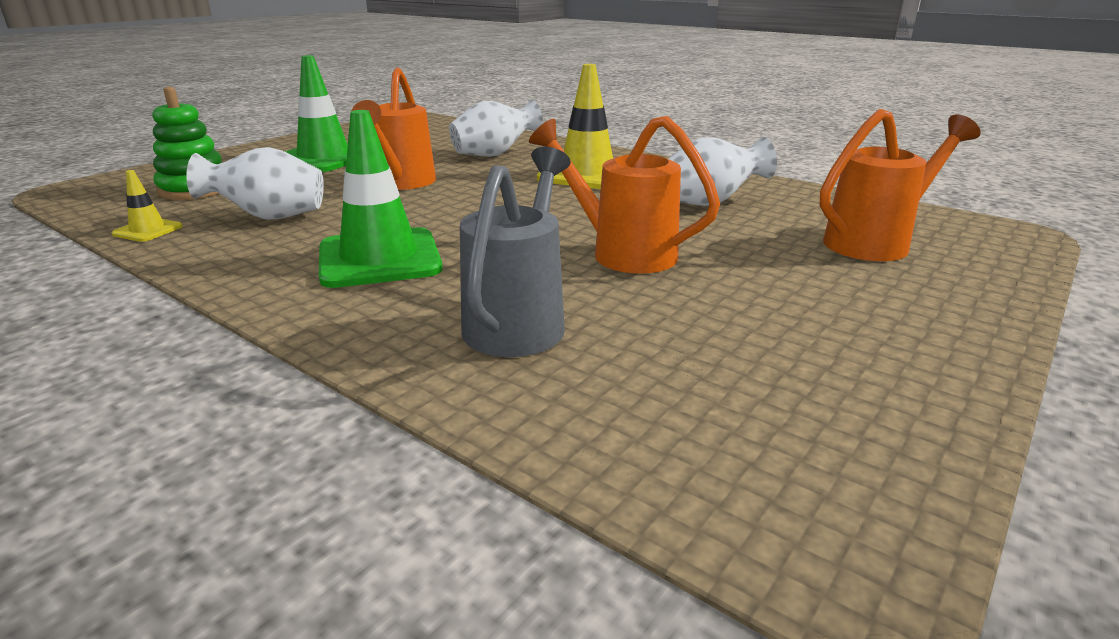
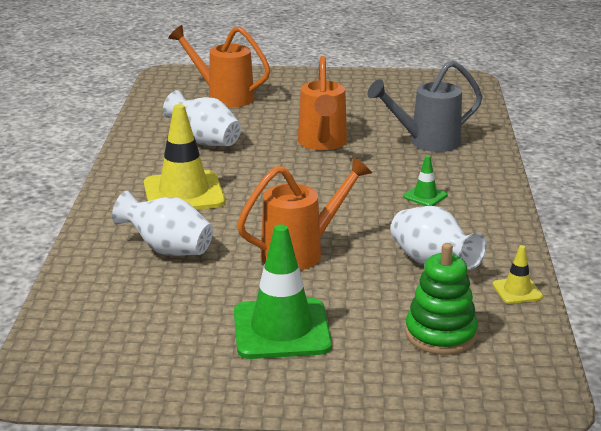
camera: 125 degrees left, 0 degrees up
green traffic cone [319,110,443,288] -> green traffic cone [403,155,448,206], size x0.47

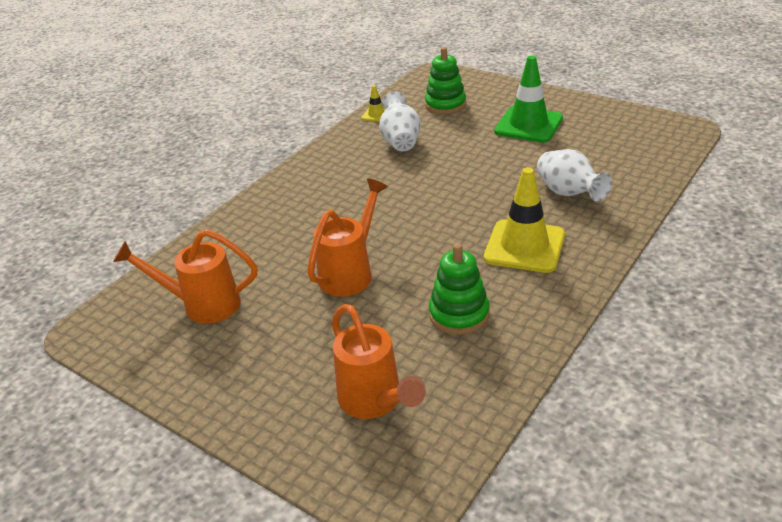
camera: 145 degrees left, 10 degrees up
white vase [163,90,241,146] -> green stacking toy [429,243,490,335]
orange watering can [237,156,372,270] -> orange watering can moved to [113,229,257,324]
grey watering can [367,60,483,152] -> none
green traffic cone [403,155,448,206] -> none

